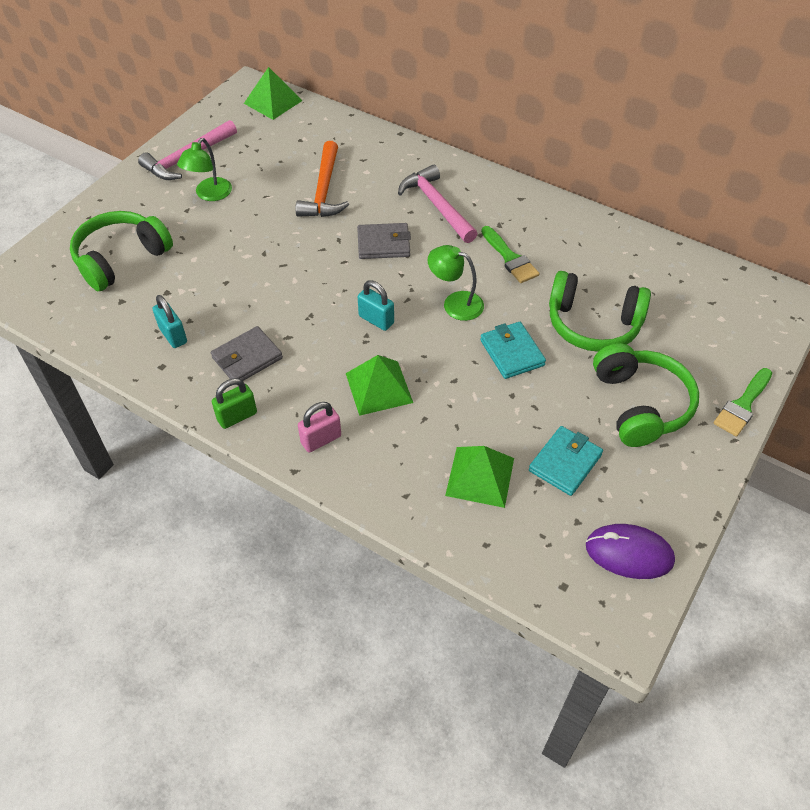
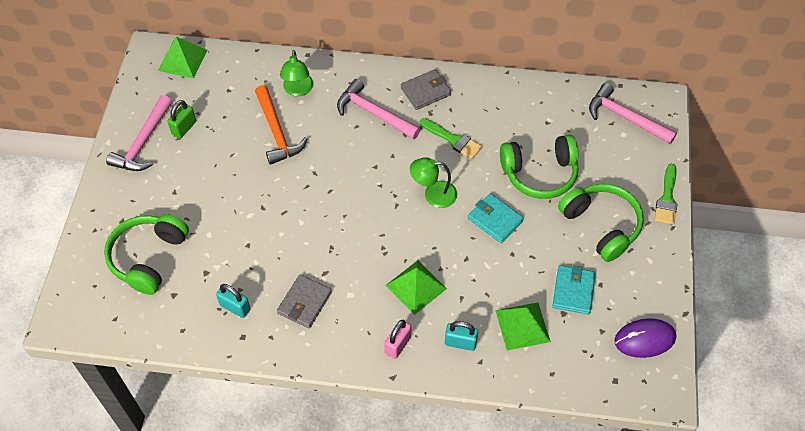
camera: 25 degrees left, 5 degrees up
green lamp [177,138,232,201] -> green lamp moved to [280,50,313,96]
green padlock [212,378,257,429] -> green padlock moved to [167,100,196,139]
grey wallet [357,223,411,259] -> grey wallet moved to [401,69,451,110]
turquoise padlock [358,280,394,331] -> turquoise padlock moved to [445,321,478,351]
none -> pink hammer [589,83,677,144]

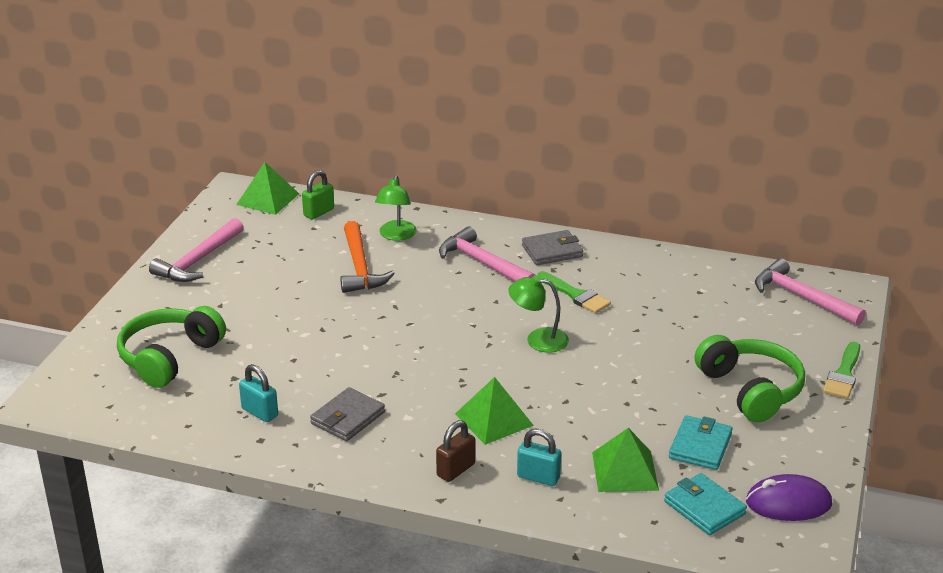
camera: 10 degrees right, 25 degrees down
green padlock [167,100,196,139] -> green padlock moved to [302,170,334,219]
pink padlock [384,320,411,359] -> brown padlock [436,420,475,482]
turquoise wallet [468,193,524,243] -> turquoise wallet moved to [664,473,747,535]
green headphones [500,135,578,199] -> none

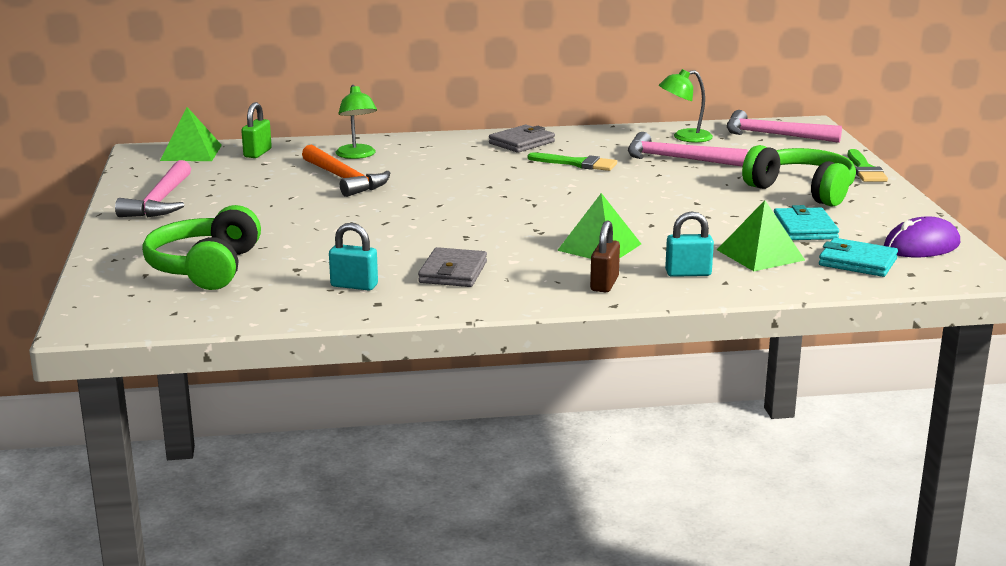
camera: 25 degrees left, 10 degrees down
pink hammer [439,226,535,282] -> pink hammer moved to [628,132,748,167]
green lamp [508,275,569,353] -> green lamp moved to [659,69,713,143]

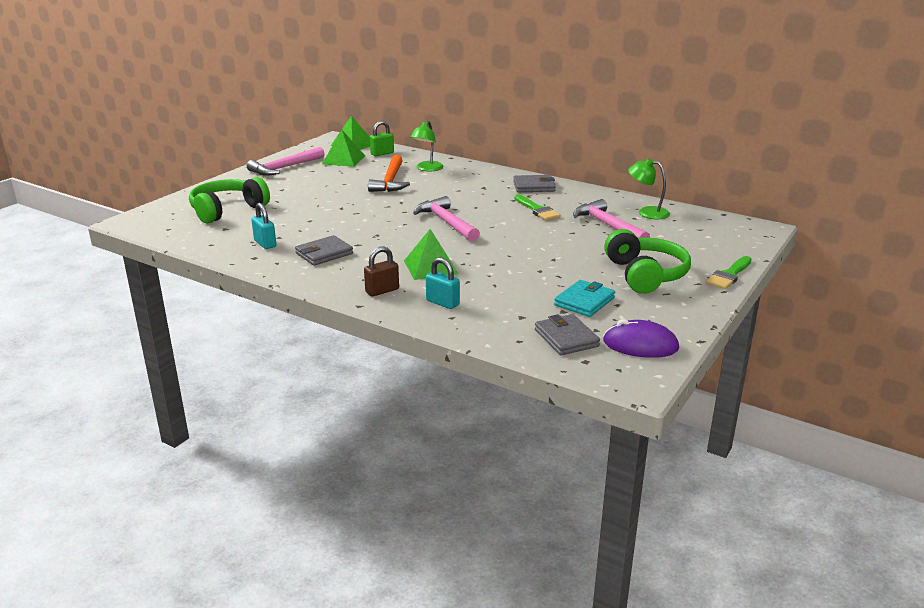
camera: 40 degrees right, 5 degrees up
green pyramid [717,200,805,271] -> green pyramid moved to [322,130,365,167]
pink hammer [727,110,842,143] -> pink hammer moved to [413,196,480,242]
turquoise wallet [819,238,898,277] -> grey wallet [535,314,600,355]

